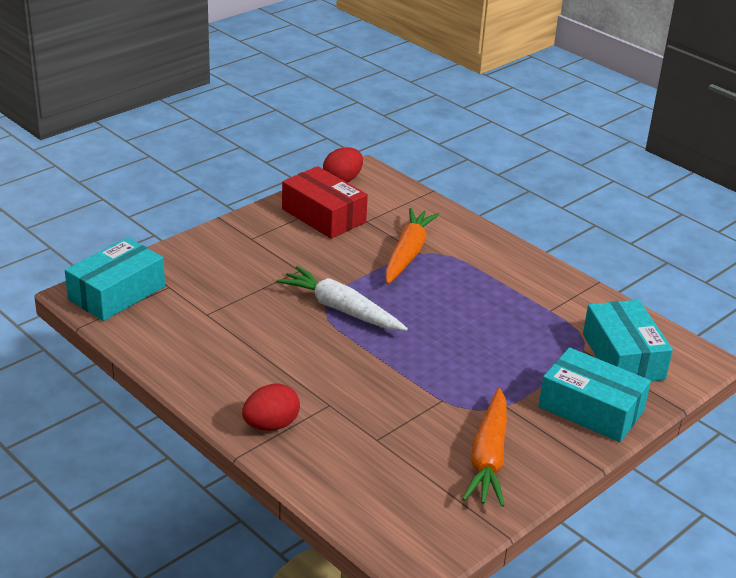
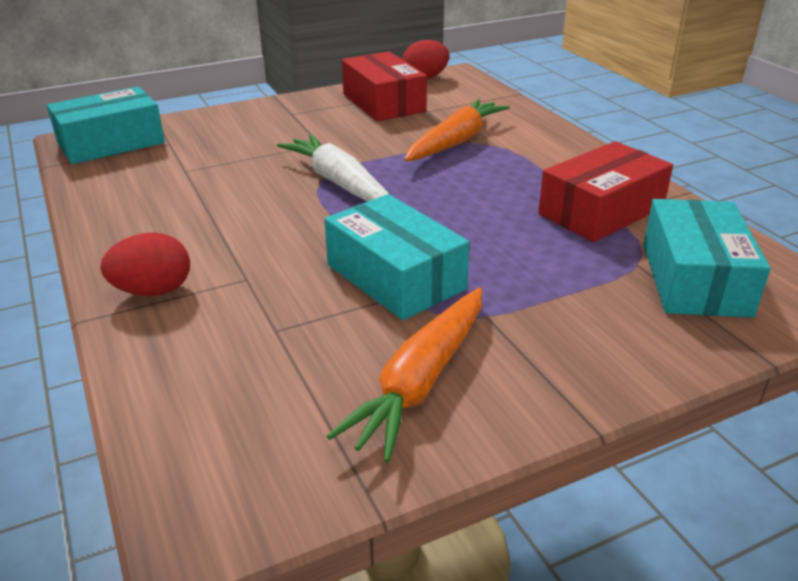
camera: 20 degrees right, 0 degrees up
turquoise box [538,347,651,442] -> turquoise box moved to [324,194,470,320]
none -> red box [538,141,673,242]

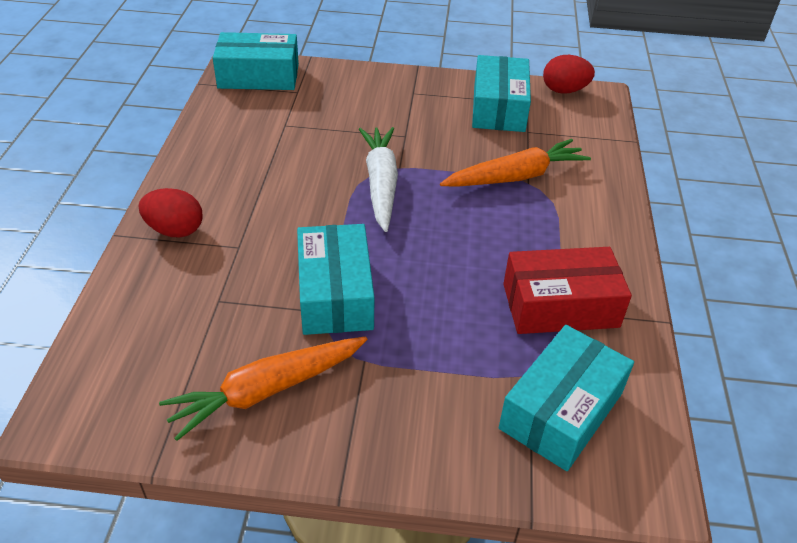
camera: 30 degrees right, 10 degrees up
red box [342,51,427,121] -> turquoise box [472,55,531,132]

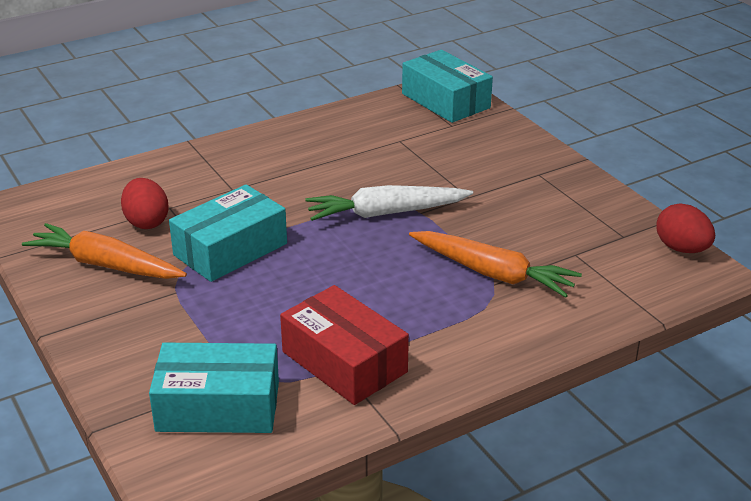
camera: 55 degrees right, 10 degrees down
red egg [139,188,203,237] -> red egg moved to [121,178,169,229]
white carrot [359,127,398,232] -> white carrot turned 150 degrees counterclockwise [305,185,473,221]
turquoise box [472,55,531,132] -> none

